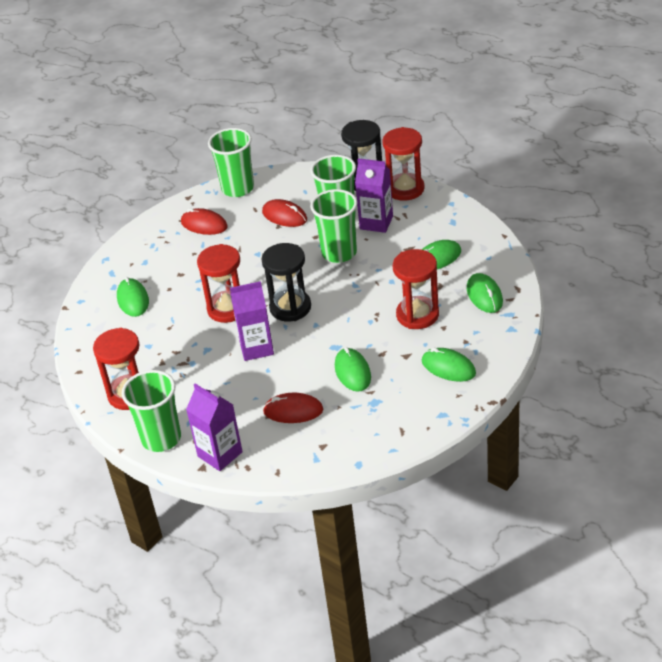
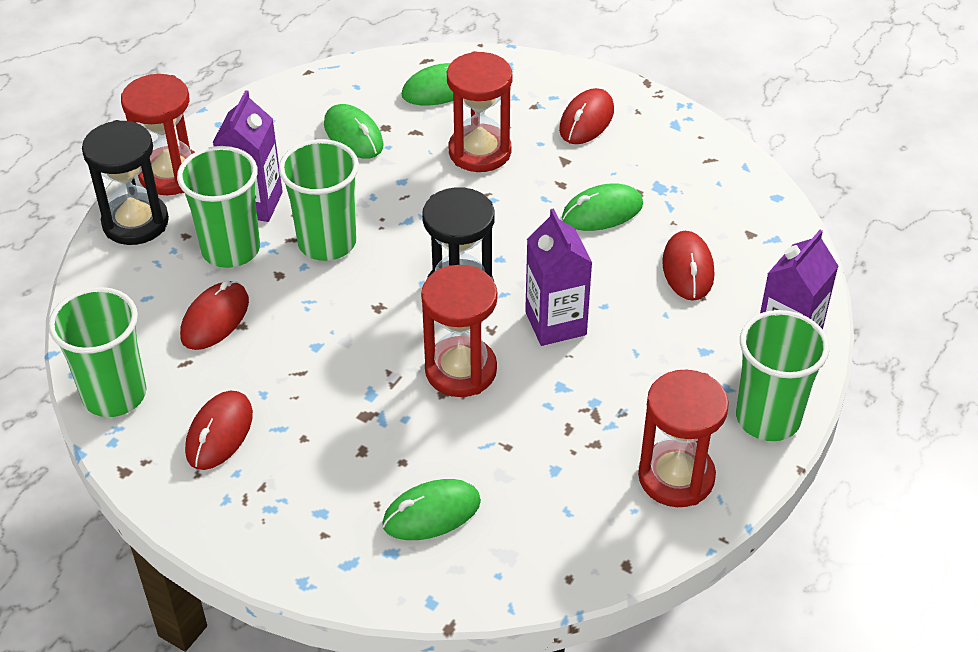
camera: 100 degrees left, 5 degrees up
green mouse [422,348,476,382] -> red mouse [559,88,614,144]

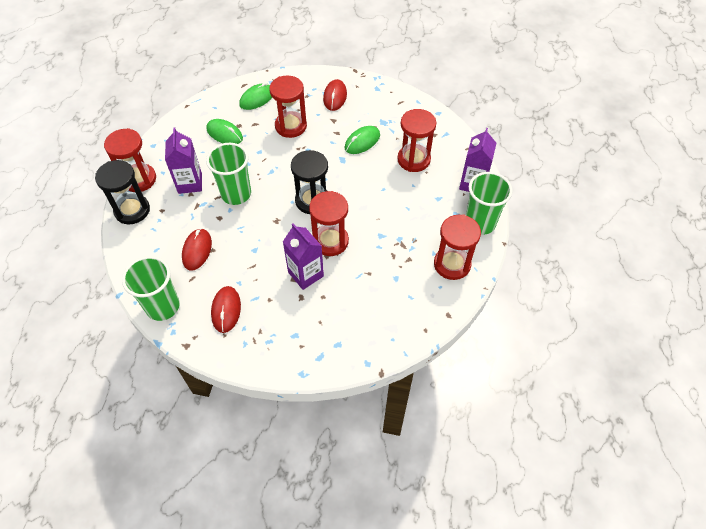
camera: 20 degrees left, 10 degrees up
green cup [177,146,260,268] -> none
green mouse [382,479,481,540] -> none
purple carton [525,208,592,346] -> purple carton moved to [283,223,324,290]
red mouse [662,231,714,301] -> red hourglass [397,109,436,172]

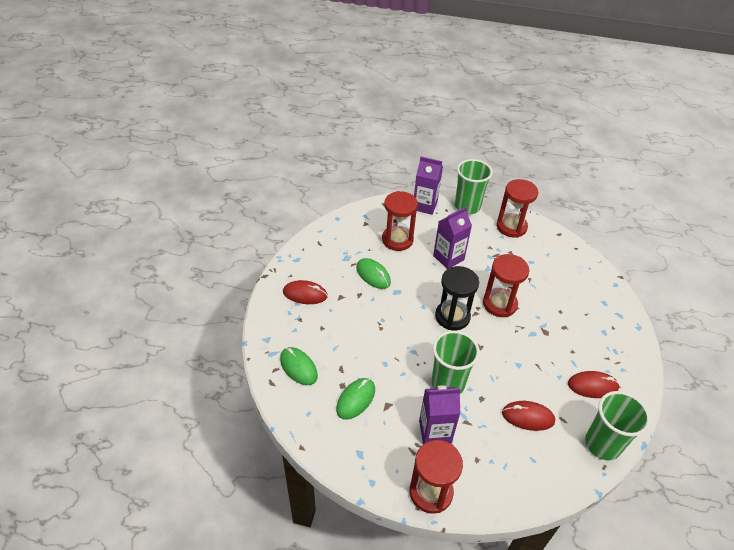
camera: 90 degrees left, 10 degrees down
black hourglass [95,160,150,224] -> none
red hourglass [269,75,307,138] -> none
purple carton [283,223,324,290] -> purple carton moved to [433,207,472,269]

